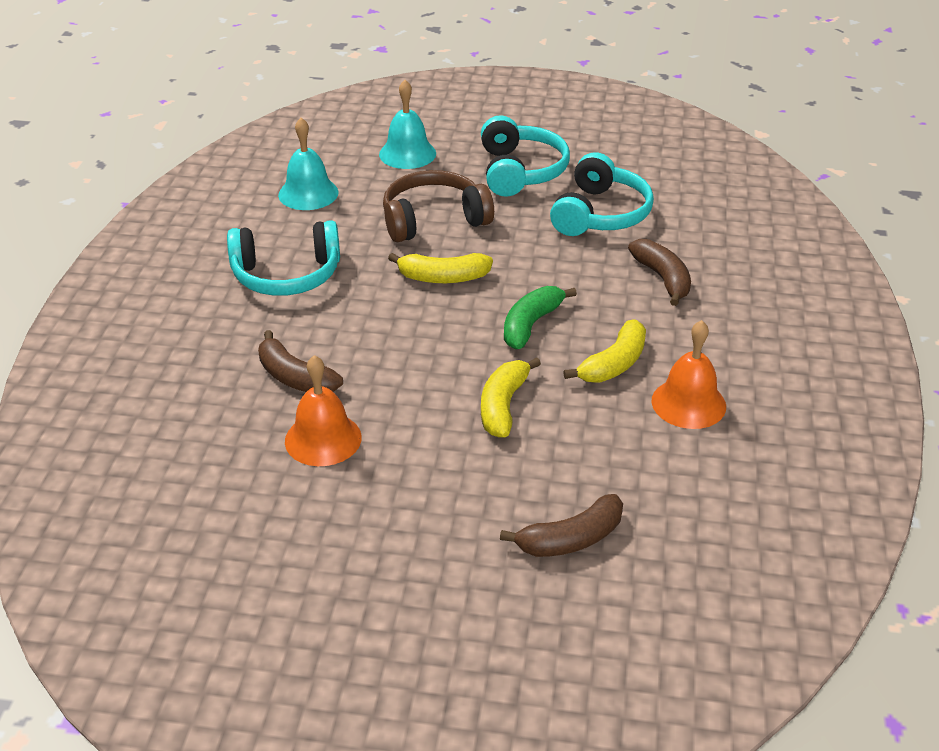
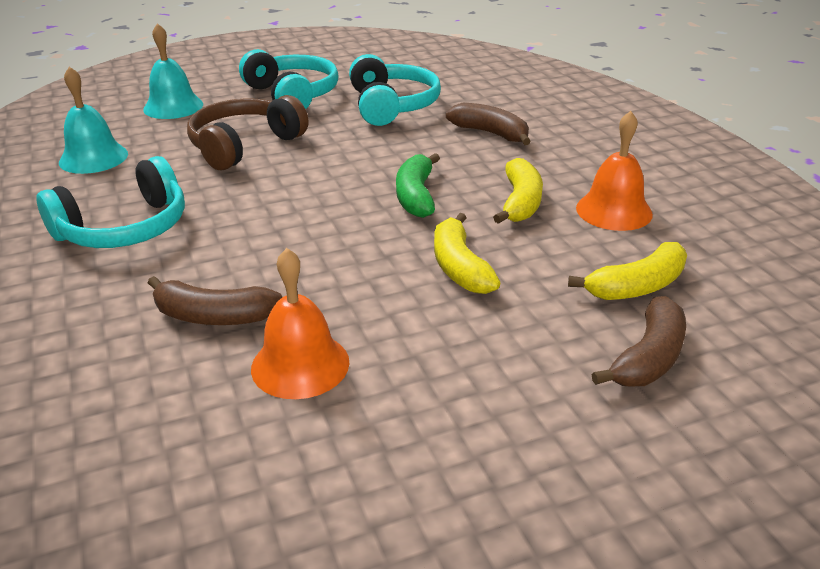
camera: 30 degrees left, 5 degrees down
yellow banana [388,253,493,283] -> yellow banana moved to [568,242,687,300]

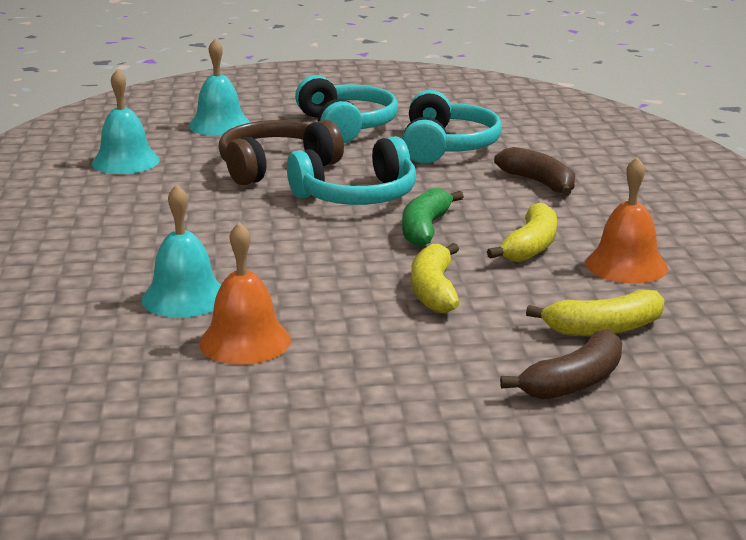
camera: 15 degrees right, 10 degrees down
turquoise headphones [37,156,185,248] -> turquoise headphones moved to [287,136,416,205]
brown banana [148,276,282,325] -> turquoise bell [142,184,221,318]

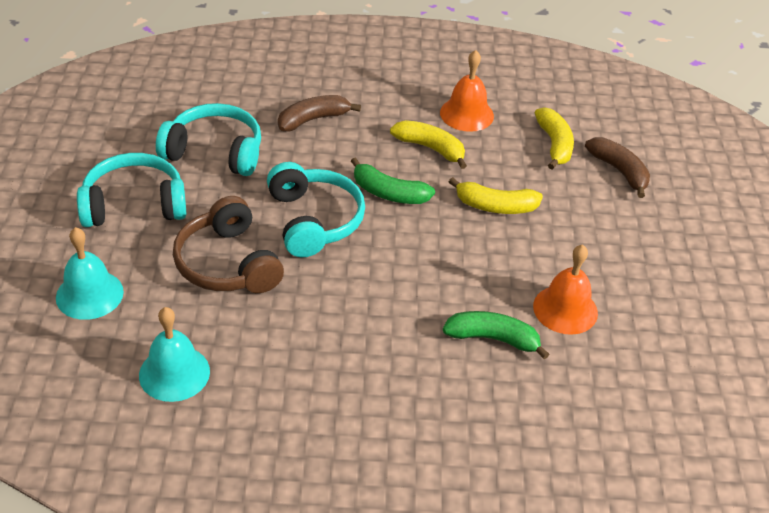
camera: 85 degrees left, 20 degrees up
turquoise bell [142,184,221,318] -> green banana [443,311,549,359]

